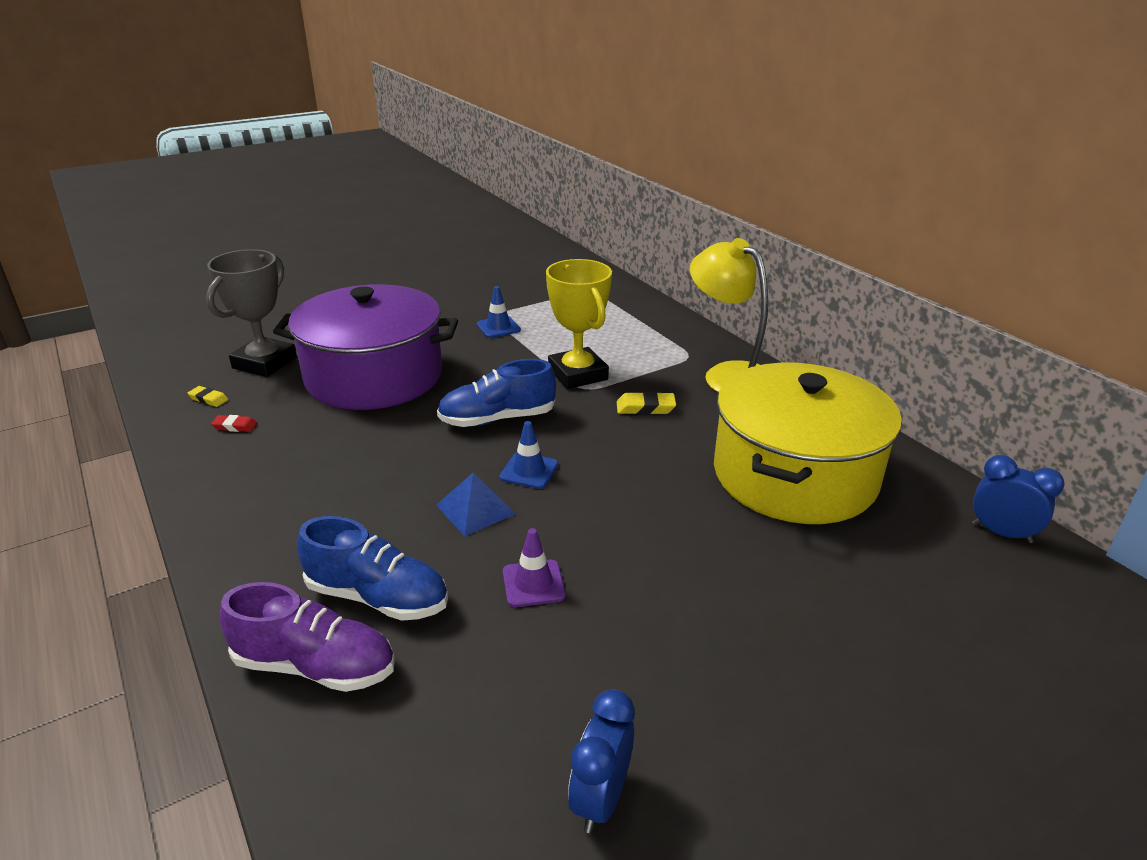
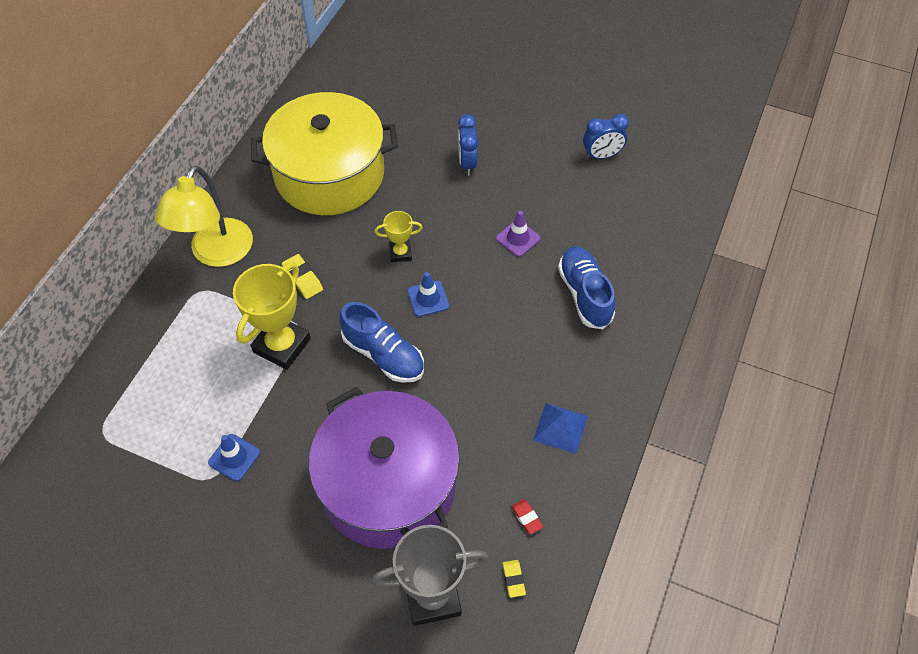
camera: 125 degrees left, 25 degrees up
purple shoe [219,582,395,692] -> none
blue pyramid [436,473,516,536] -> blue pyramid moved to [533,403,588,454]
blue clock [972,455,1065,543] -> blue clock moved to [458,114,478,176]
none -> yellow trophy [375,211,423,262]

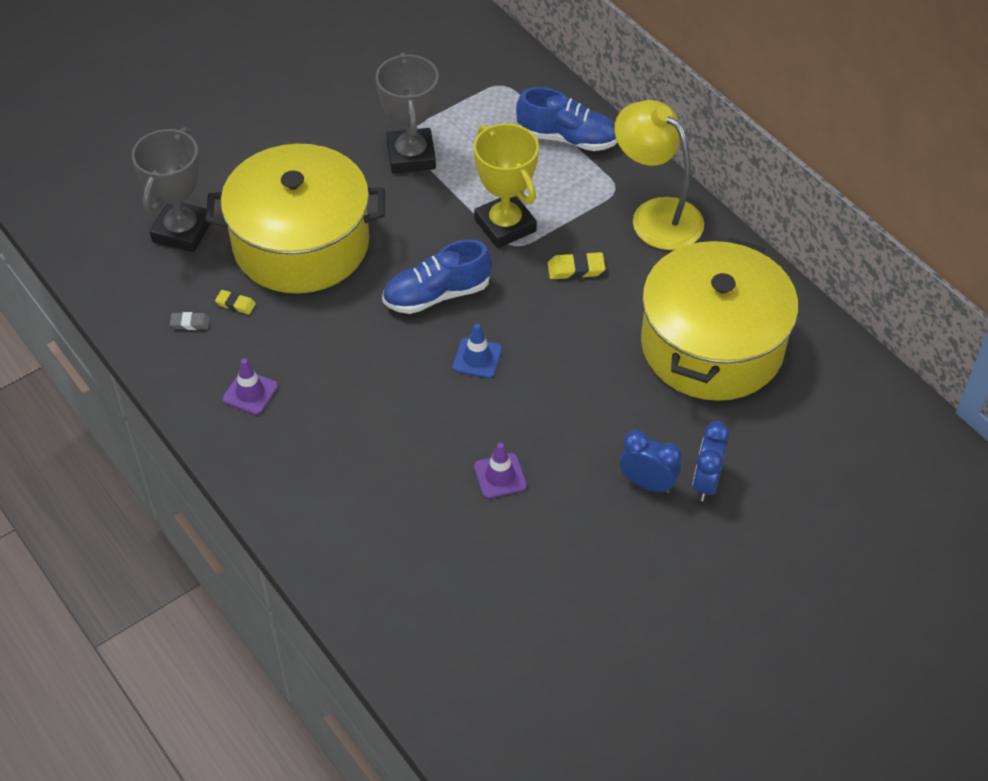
camera: 120 degrees right, 5 degrees down
blue traffic cone [208,434,260,481] -> grey trophy [376,53,438,174]
purple pot [309,387,460,549] -> yellow pot [206,144,385,293]
yellow trophy [375,211,423,262] -> none
yellow eraser [502,560,526,598] -> yellow eraser moved to [215,290,256,315]
red eraser [511,499,543,534] -> grey eraser [170,312,210,330]
blue pyramid [533,403,588,454] -> purple traffic cone [222,359,278,415]
blue shoe [558,246,615,329] -> blue shoe moved to [516,87,618,151]
blue clock [583,113,629,159] -> blue clock moved to [693,421,729,501]

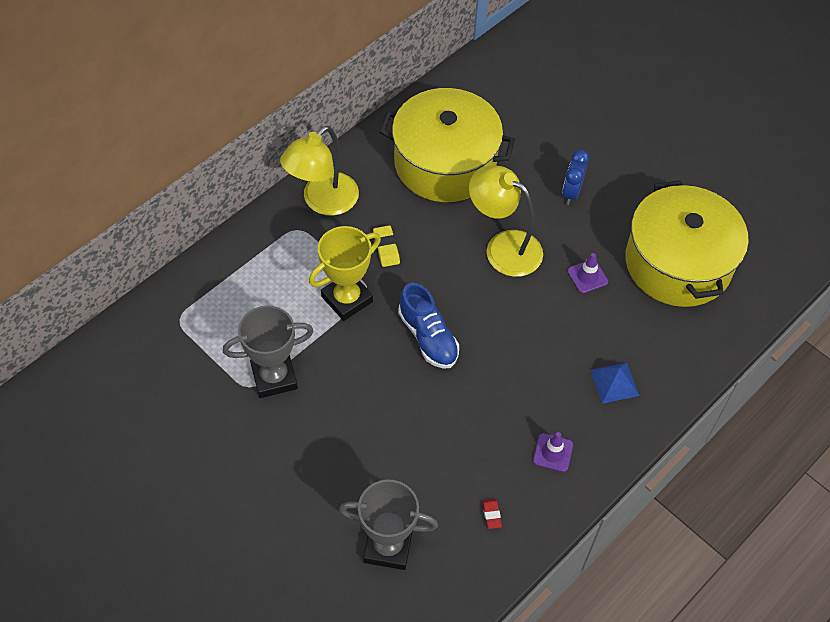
camera: 100 degrees left, 5 degrees up
grey eraser [170,312,210,330] -> red eraser [482,499,502,529]
yellow pot [206,144,385,293] -> yellow pot moved to [625,180,749,307]
yellow eraser [215,290,256,315] -> none
blue traffic cone [453,324,502,378] -> none
blue shoe [516,87,618,151] -> none
blue clock [693,421,729,501] -> none
none -> yellow lamp [469,166,543,277]
none -> blue pyramid [590,362,639,404]

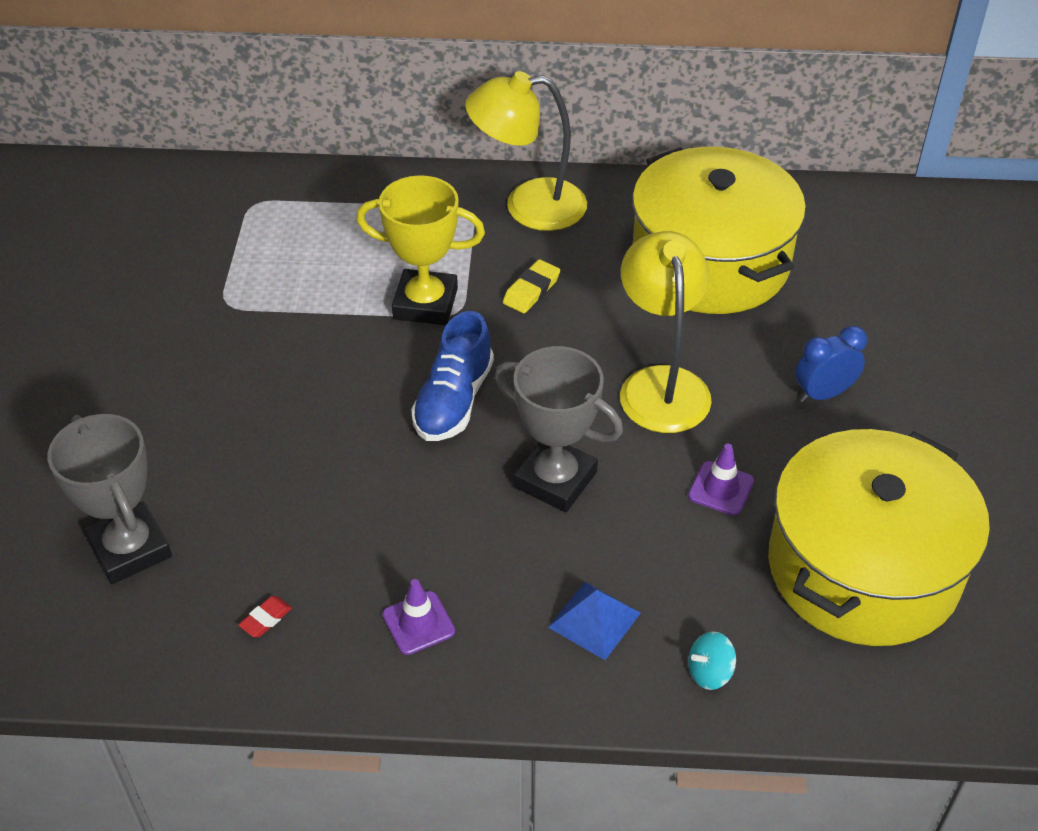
camera: 50 degrees right, 10 degrees down
grey trophy [223,306,314,398] -> grey trophy moved to [495,346,623,512]
none -> turquoise spinning top [688,631,736,690]

